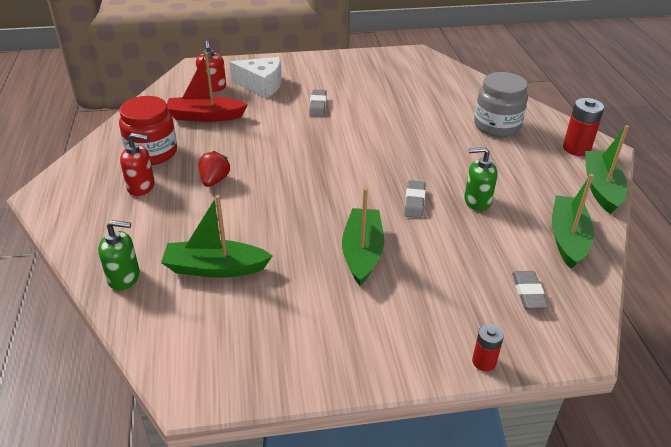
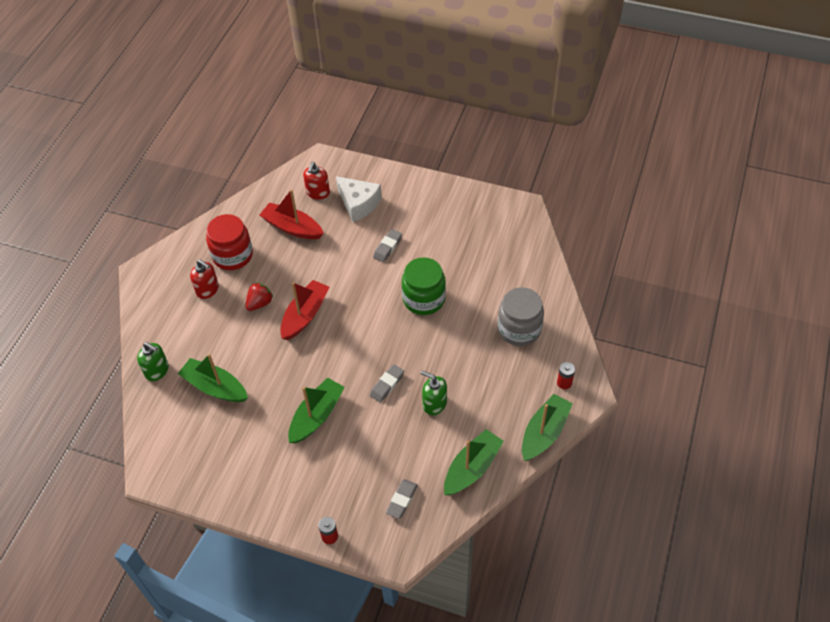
camera: 30 degrees right, 15 degrees up
red battery [563,98,604,156] -> red battery [557,362,575,389], size x0.61
none -> red boat [280,280,329,340]
none -> green jar [402,257,446,315]

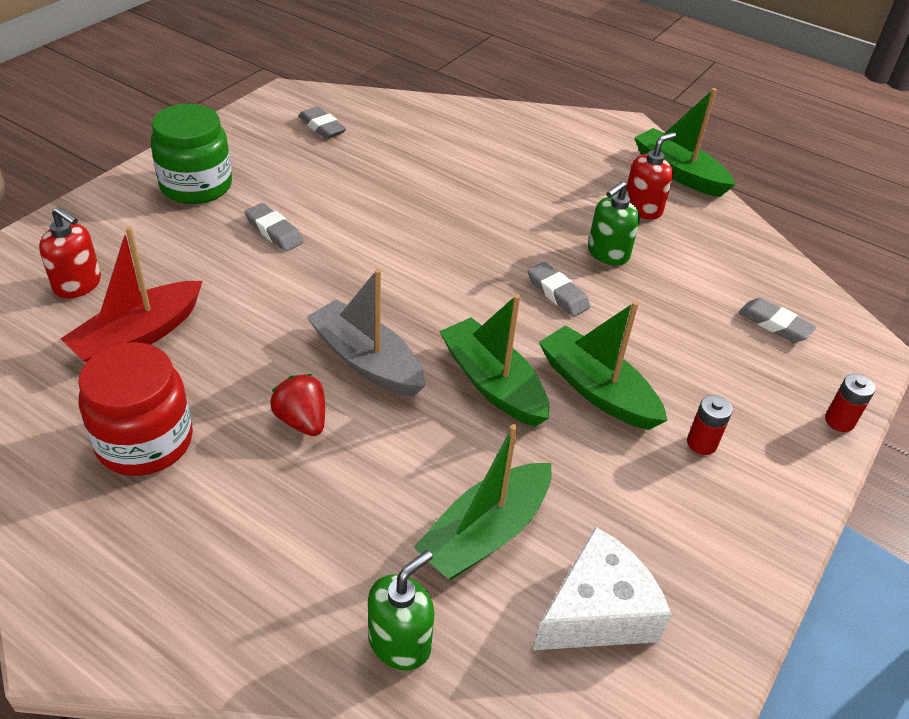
camera: 80 degrees left, 10 degrees down
red soap dispenser [190,259,219,299] -> red soap dispenser moved to [626,132,676,220]
red boat [280,280,329,340] -> grey boat [307,269,425,397]
white cheese [336,176,382,222] -> white cheese moved to [533,526,672,650]
green jar [402,257,446,315] -> green jar moved to [150,104,232,204]
green boat [444,429,504,495] -> green boat moved to [439,294,549,427]
grey jar [498,287,544,346] -> none
red battery [557,362,575,389] -> red battery moved to [687,395,733,455]
none -> grey eraser [298,106,346,139]

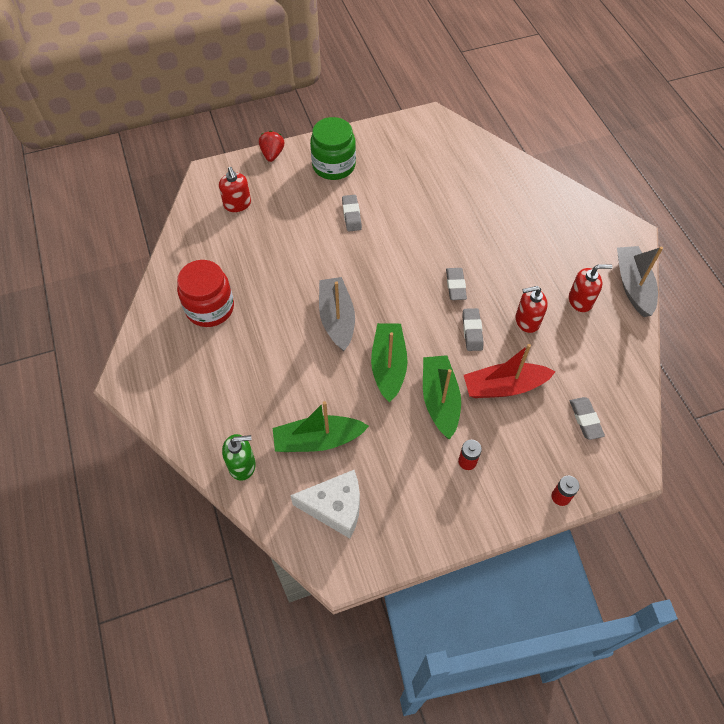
camera: 40 degrees right, 15 degrees up
red boat [61,227,203,362] -> red boat moved to [464,344,556,398]
red strawberry [270,374,325,436] -> red strawberry moved to [259,131,285,162]
grey eraser [298,106,346,139] -> grey eraser moved to [446,268,467,300]
green soap dispenser [588,181,640,265] -> red soap dispenser [516,286,548,333]
green boat [634,88,735,197] -> grey boat [617,246,663,317]

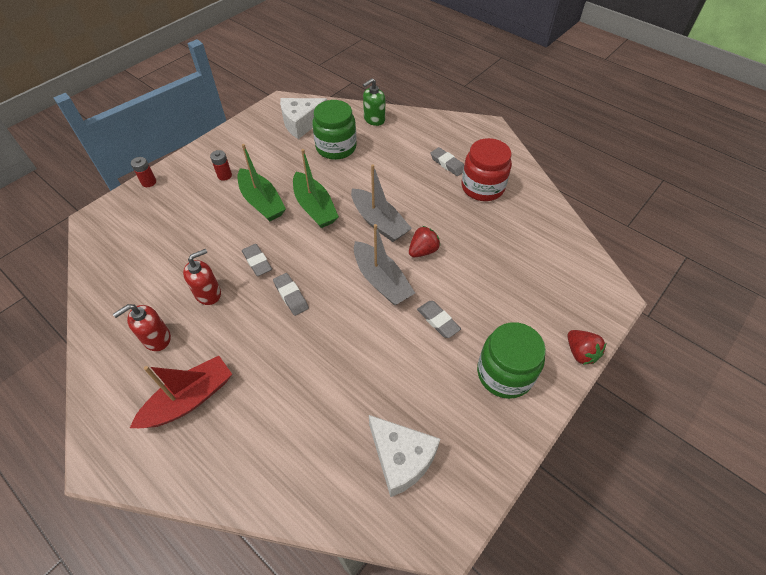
camera: 150 degrees right, 5 degrees down
red soap dispenser [219,167,251,212] -> none
green boat [273,401,369,452] -> green jar [312,100,357,160]
red boat [464,344,556,398] -> red boat moved to [130,356,232,428]
grey eraser [570,397,605,440] -> grey eraser moved to [430,147,464,176]
grey boat [617,246,663,317] -> grey boat moved to [354,224,415,305]
none -> white cheese [369,415,440,497]
none -> red strawberry [409,226,440,257]

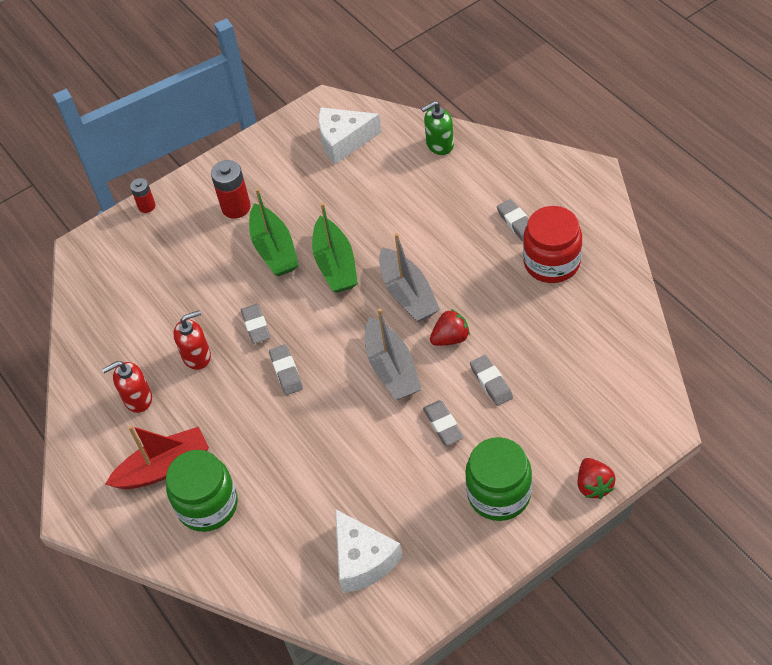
camera: 20 degrees right, 0 degrees up
red battery [210,150,232,181] -> red battery [211,160,251,218], size x1.65
green jar [312,100,357,160] -> green jar moved to [166,450,238,532]
none -> grey eraser [470,355,513,406]

